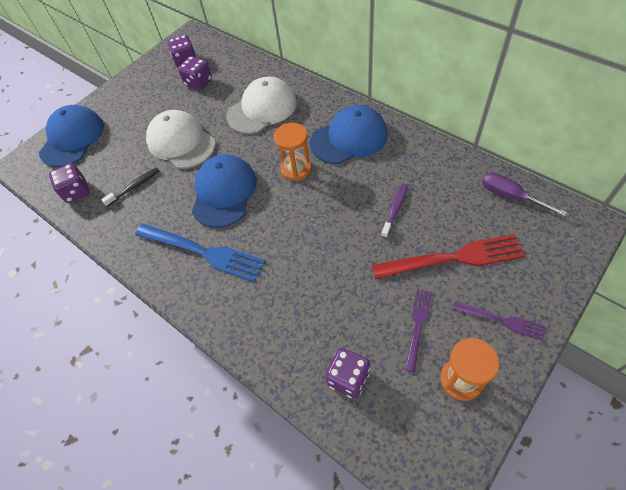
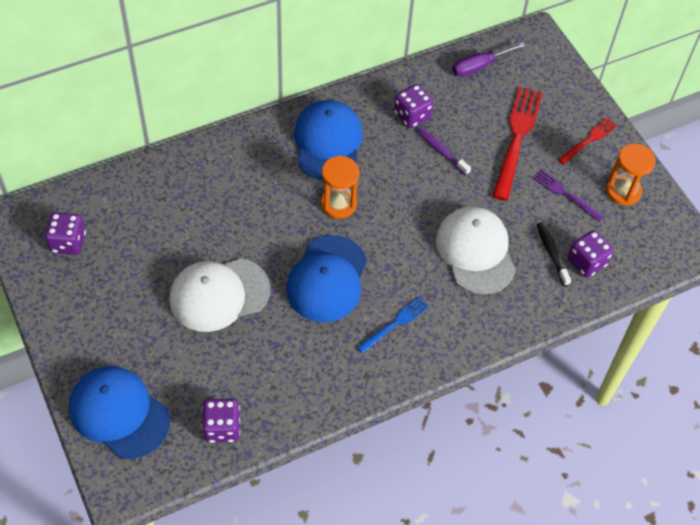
camera: 75 degrees left, 0 degrees up
black toothbrush [101,167,159,207] -> black toothbrush moved to [537,222,571,286]
blue fork [135,224,265,282] -> blue fork [357,297,429,354], size x0.55
purple dice [178,56,212,91] -> purple dice moved to [394,84,433,128]
blue cap [192,154,257,228] -> blue cap turned 105 degrees counterclockwise [286,235,367,322]
white cap [226,76,296,134] -> white cap moved to [436,206,516,294]
purple fork [452,301,545,340] -> red fork [558,117,618,165]

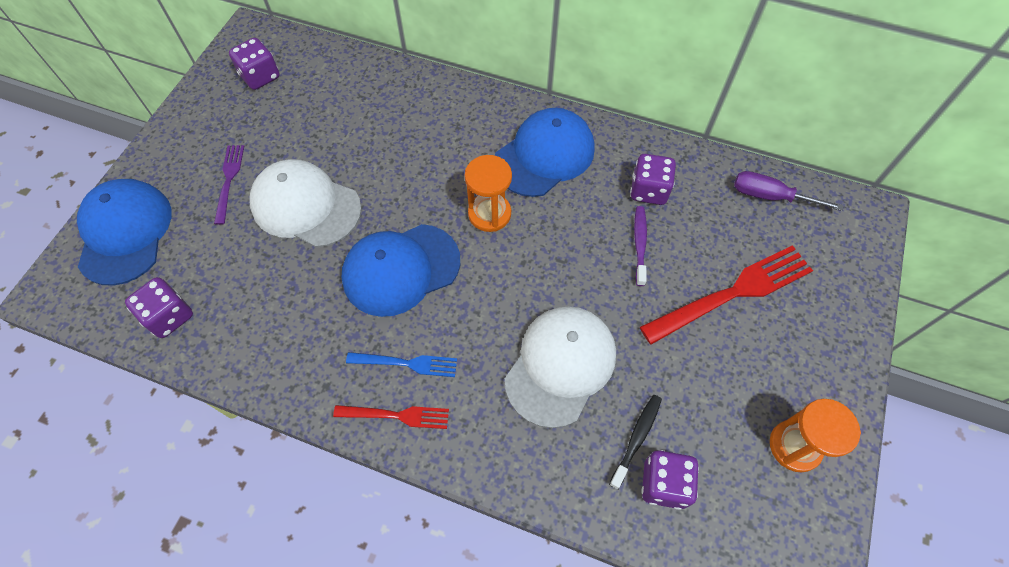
camera: 50 degrees right, 5 degrees up
purple fork [532,169,604,221] -> purple fork moved to [214,145,244,225]
red fork [558,117,618,165] -> red fork moved to [333,405,449,429]

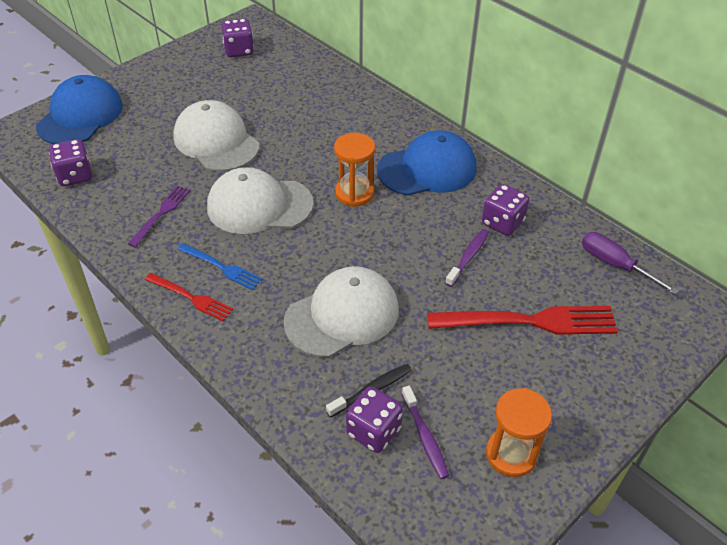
camera: 25 degrees right, 15 degrees down
purple fork [214,145,244,225] -> purple fork moved to [128,186,191,247]
blue cap [342,224,460,317] -> white cap [207,167,314,234]
none -> purple toothbrush [402,386,449,479]

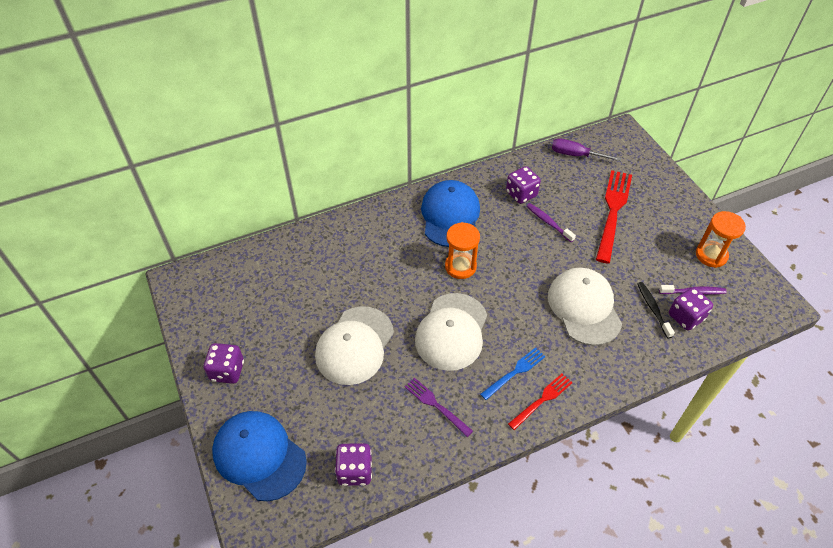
camera: 70 degrees left, 5 degrees up
white cap [173,100,260,171] -> white cap turned 45 degrees counterclockwise [315,306,394,385]
purple dice [221,19,254,57] -> purple dice moved to [203,343,244,384]
purple screwdriver [582,232,678,295] -> purple screwdriver turned 45 degrees clockwise [552,138,621,161]

